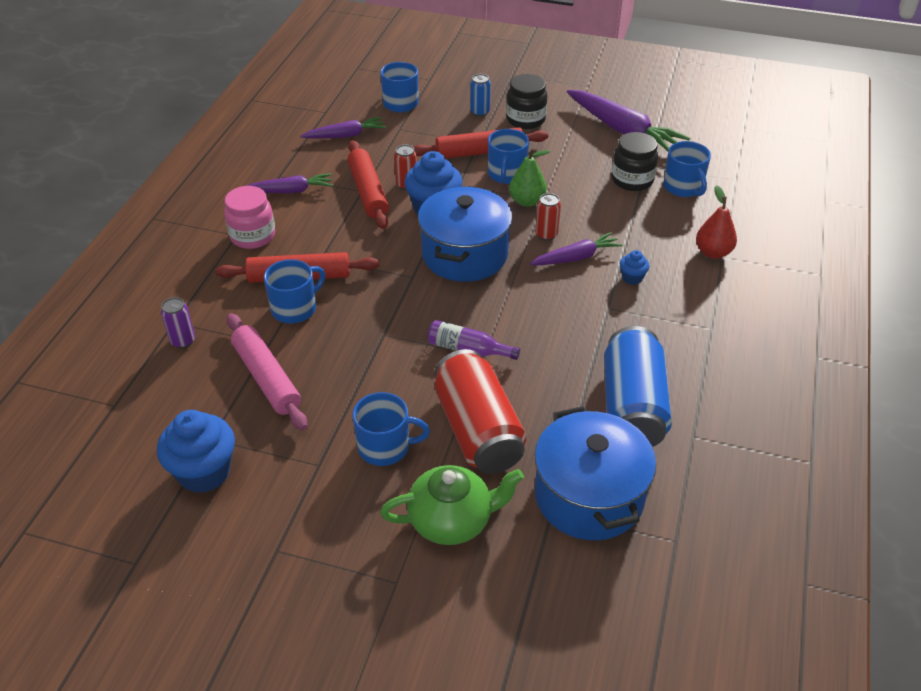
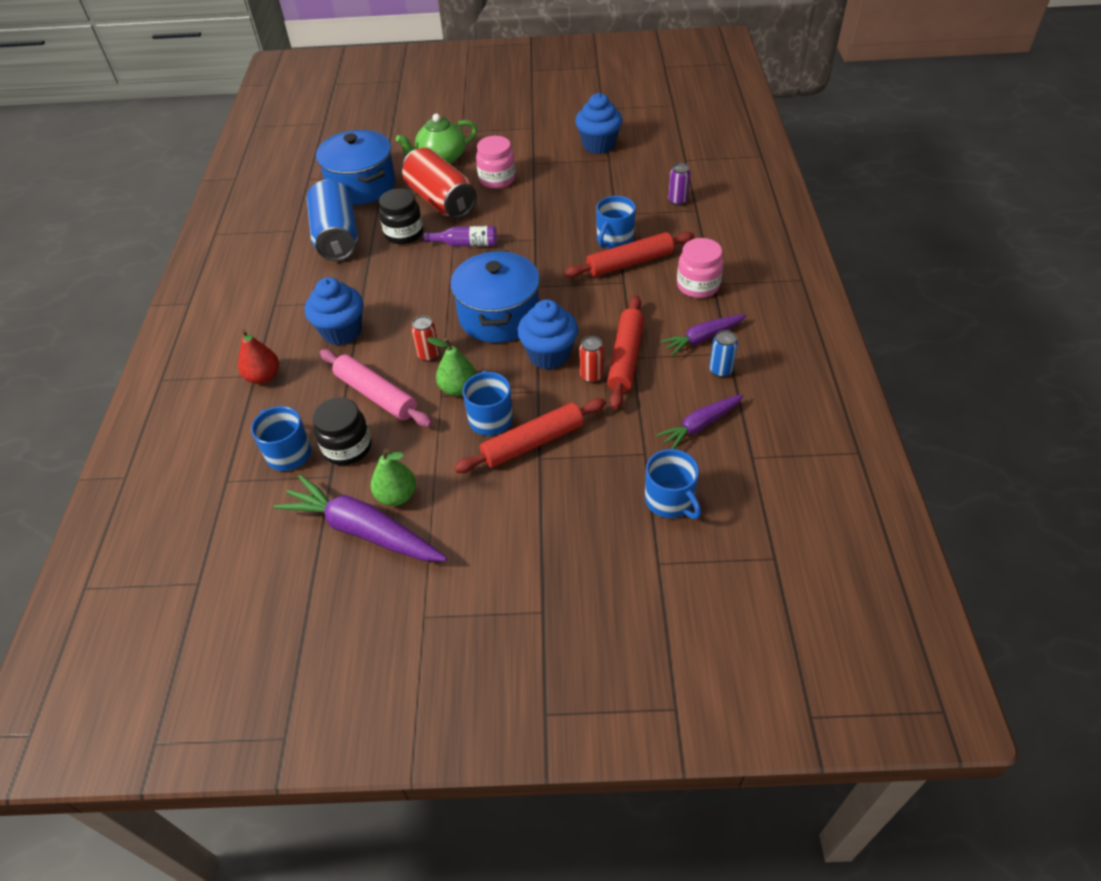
camera: 165 degrees right, 5 degrees up
pink rolling pin [227,313,307,430] -> pink rolling pin moved to [320,349,433,427]
red rolling pin [348,140,389,229] -> red rolling pin turned 45 degrees clockwise [607,295,644,410]
blue mug [353,392,430,466] -> pink jar [476,136,516,189]
blue can [470,74,491,117] -> blue can moved to [709,330,738,377]
black jar [506,74,547,129] -> black jar moved to [379,188,423,244]
purple carrot [530,232,623,265] -> none
blue cupcake [620,250,650,285] -> blue cupcake [305,277,363,345], size x2.09
none -> green pear [371,449,416,506]

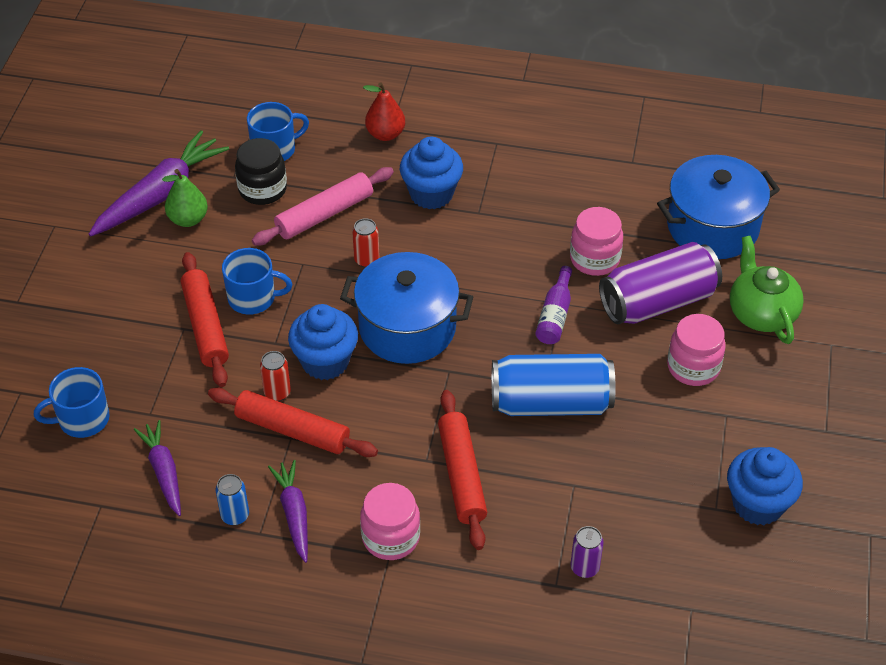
camera: 100 degrees right, 0 degrees up
blue can [307,180,358,261] -> blue can moved to [492,354,616,416]
black jar [379,188,423,244] -> pink jar [570,207,623,276]
red can [402,148,477,219] -> purple can [599,242,722,325]
green pear [427,337,476,396] -> none
blue mug [596,196,636,249] -> none

